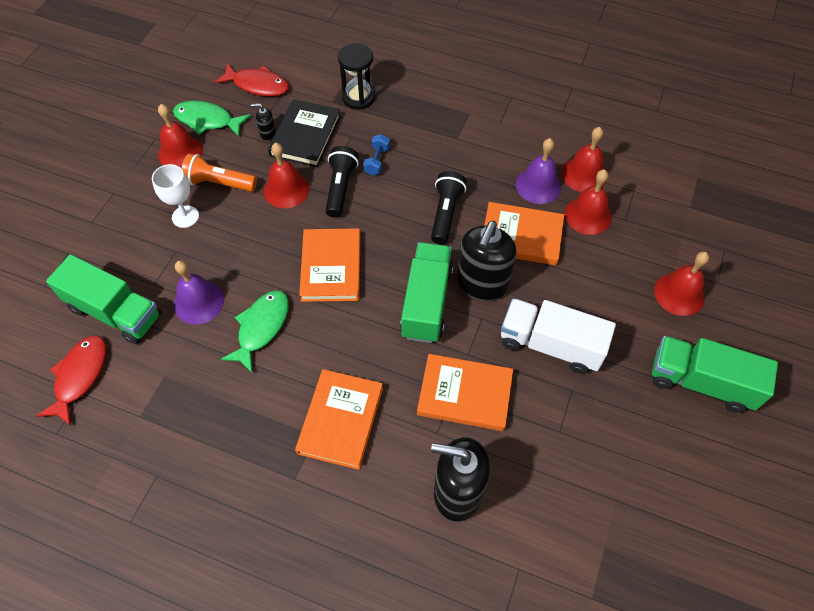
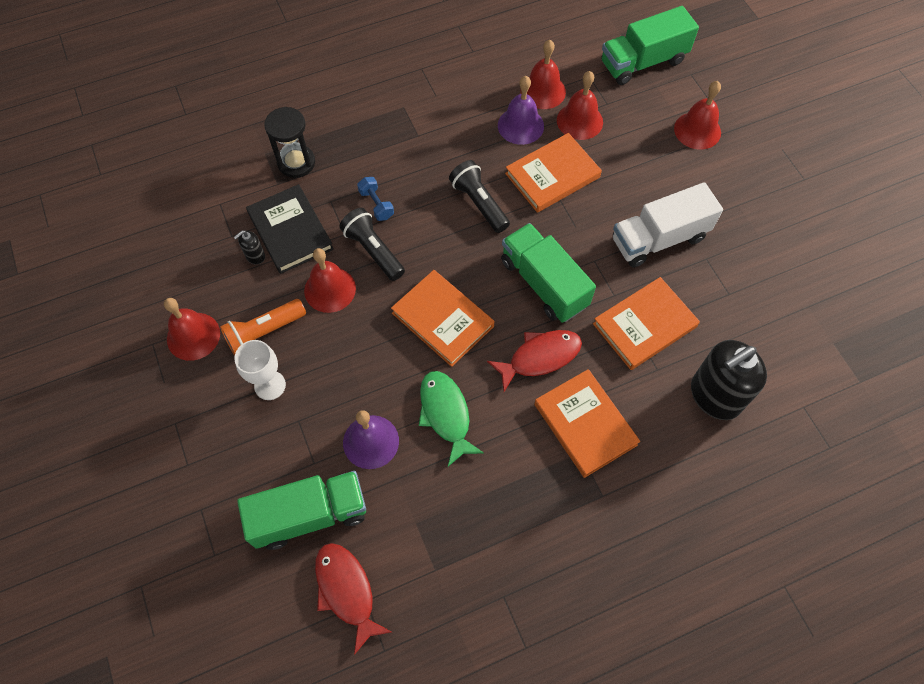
camera: 45 degrees left, 5 degrees up
green fish [173,101,251,137] -> none
red fish [214,64,289,96] -> red fish moved to [487,330,582,392]
black soap dispenser [457,221,517,302] -> none
green truck [652,336,778,413] -> green truck moved to [602,6,699,85]

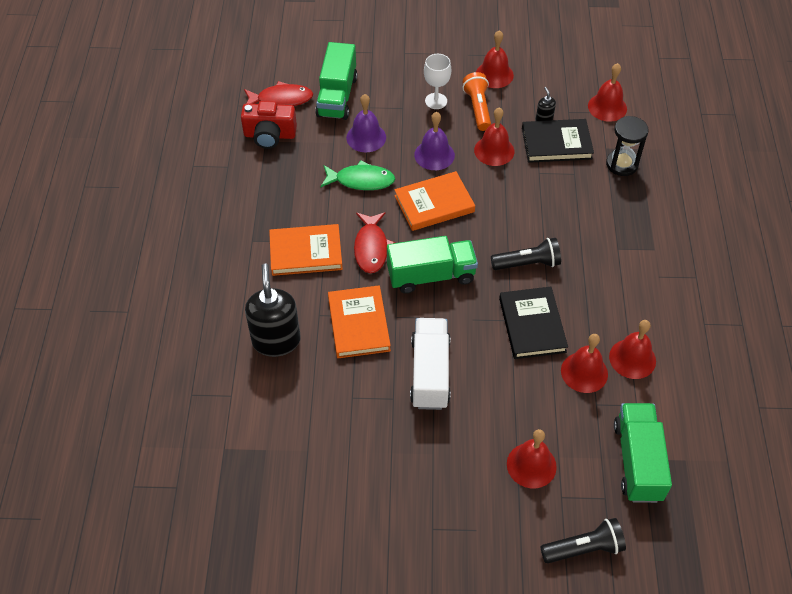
camera: 115 degrees right, 10 degrees down
black flashlight [339,208,405,281] -> black flashlight moved to [541,518,626,563]
blue dumbbell [357,177,394,221] -> none
purple bell [498,76,544,145] -> purple bell moved to [414,112,455,170]
orange book [505,133,602,213] -> black book [499,287,568,359]
none -> red camera [241,101,297,149]
none -> red bell [588,63,627,122]

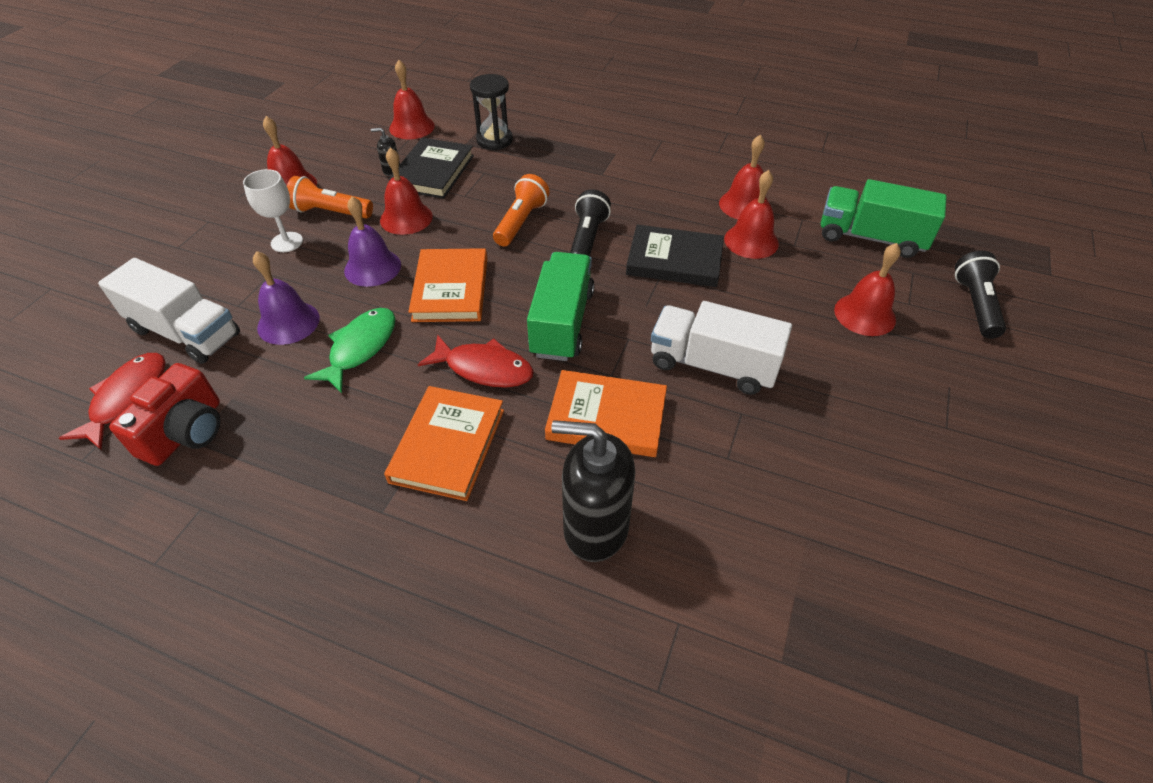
camera: 70 degrees left, 5 degrees down
green truck [315,42,357,120] -> white truck [98,258,240,364]
none -> orange flashlight [493,174,549,246]

